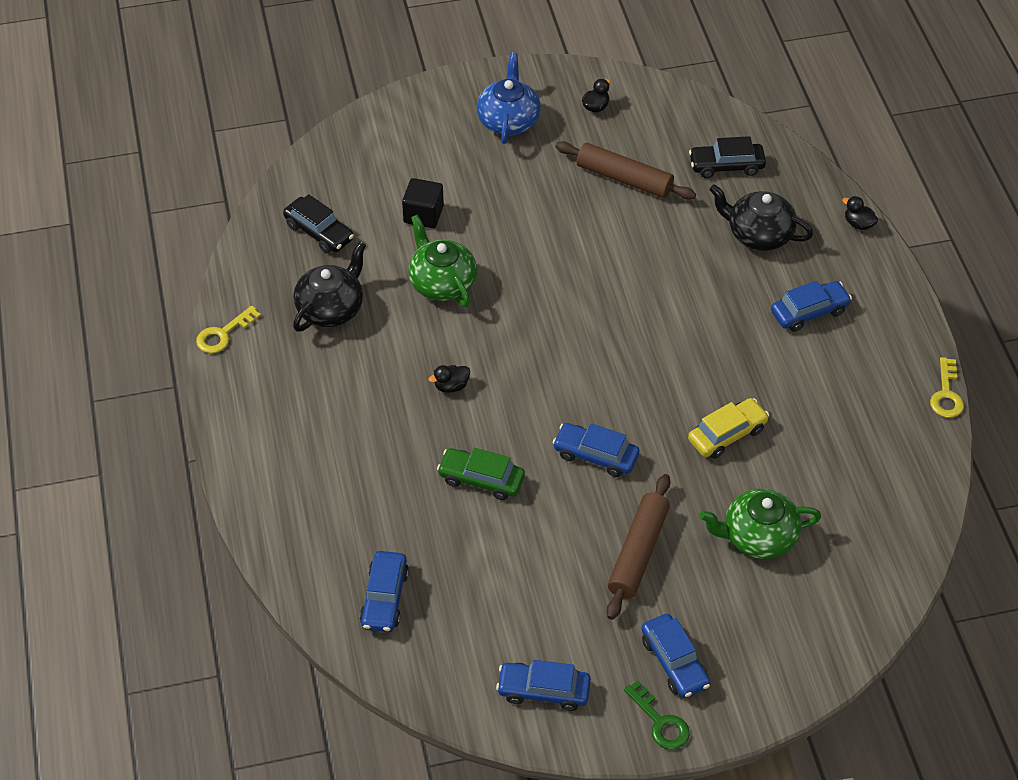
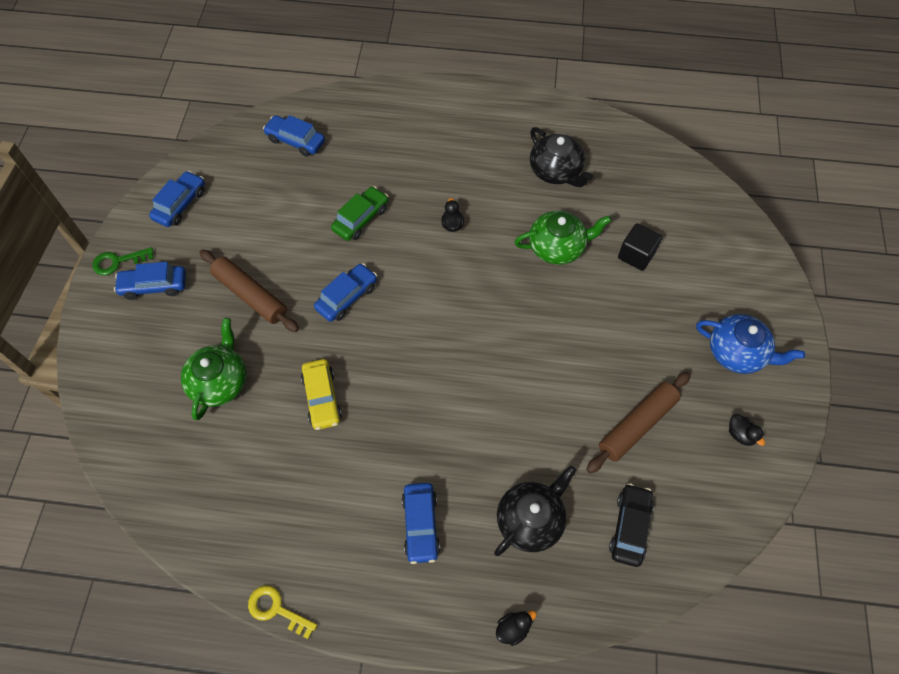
camera: 110 degrees right, 10 degrees up
yellow key [196,306,261,353] -> none
black car [283,194,354,253] -> none

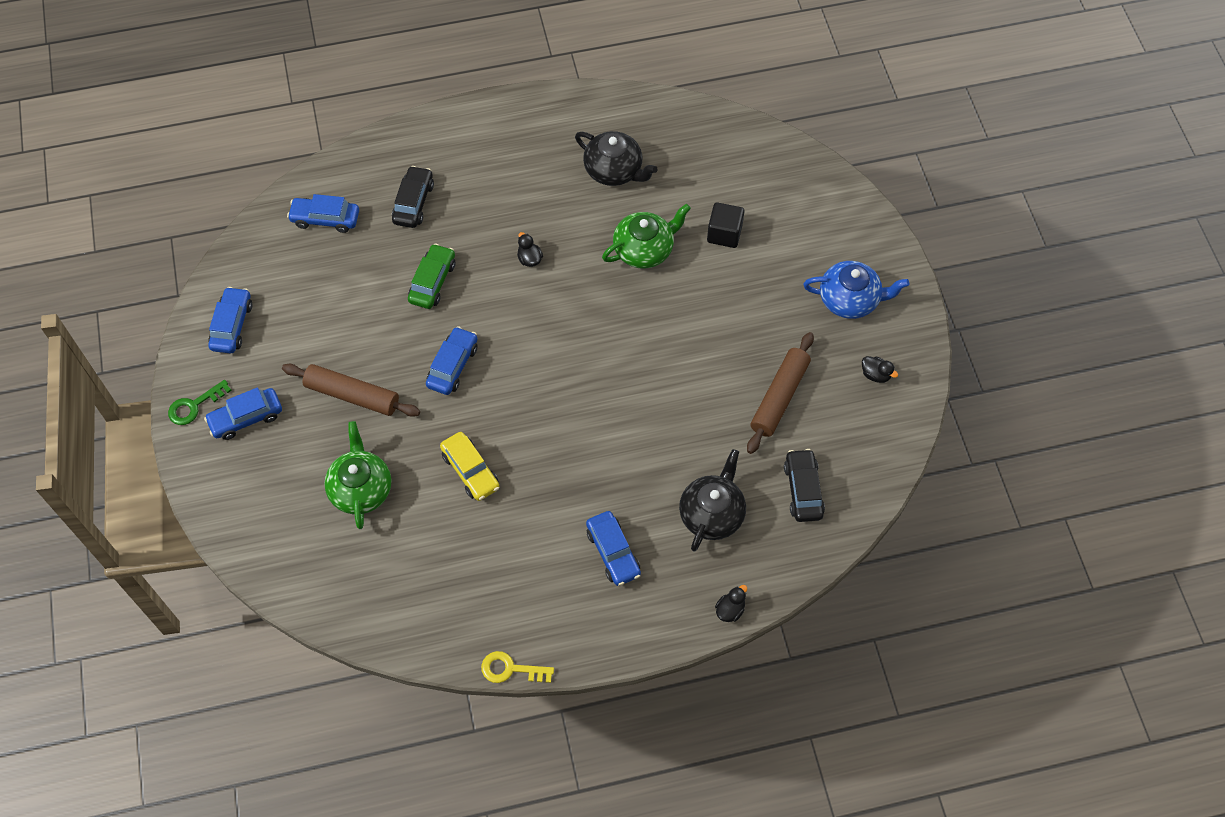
camera: 20 degrees left, 0 degrees up
none -> black car [392,166,434,228]

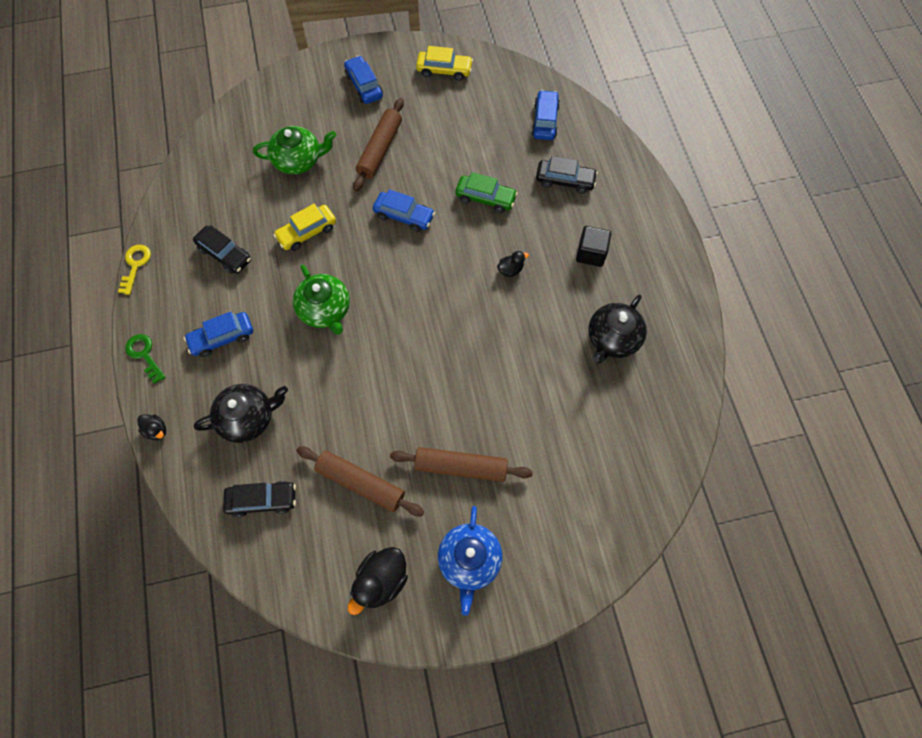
camera: 90 degrees right, 5 degrees up
green key [168,380,232,425] -> green key moved to [125,334,166,384]
blue car [208,287,252,354] -> yellow car [416,46,473,81]
green teapot [602,204,691,269] -> green teapot moved to [293,264,350,335]
black teapot [679,449,746,552] -> black teapot turned 45 degrees counterclockwise [194,384,288,443]
black cube [707,202,744,248] -> black cube moved to [576,226,611,267]
black duck [862,356,898,383] -> black duck [348,547,408,615], size x1.86
none -> black car [193,225,251,274]
none -> brown rolling pin [390,447,533,482]

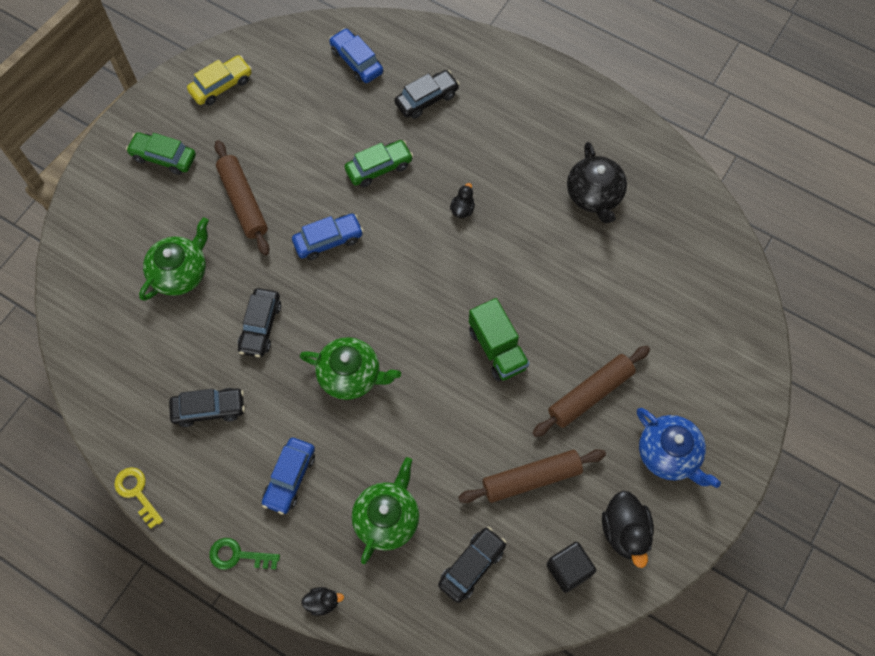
camera: 45 degrees left, 0 degrees up
black teapot [194,384,288,443] -> green teapot [352,457,419,564]
yellow car [273,204,336,251] -> black car [238,288,281,357]
blue car [344,56,383,104] -> green car [126,132,196,175]
black cube [576,226,611,267] -> black cube moved to [546,542,596,593]
none -> green truck [469,298,529,381]

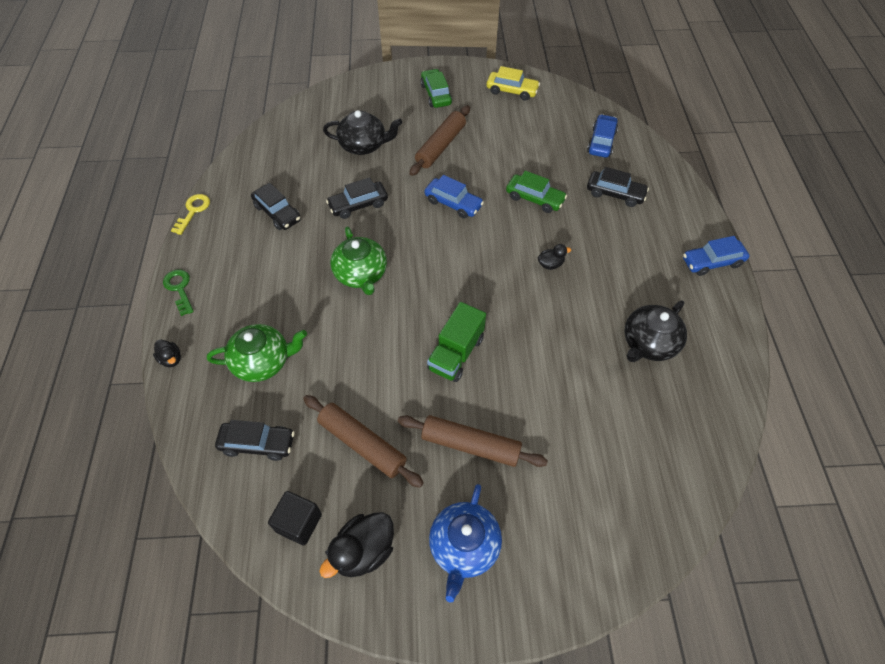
camera: 55 degrees right, 10 degrees down
green teapot [139,217,209,301] -> black teapot [323,110,402,155]
blue car [262,438,315,515] -> blue car moved to [683,236,749,276]

